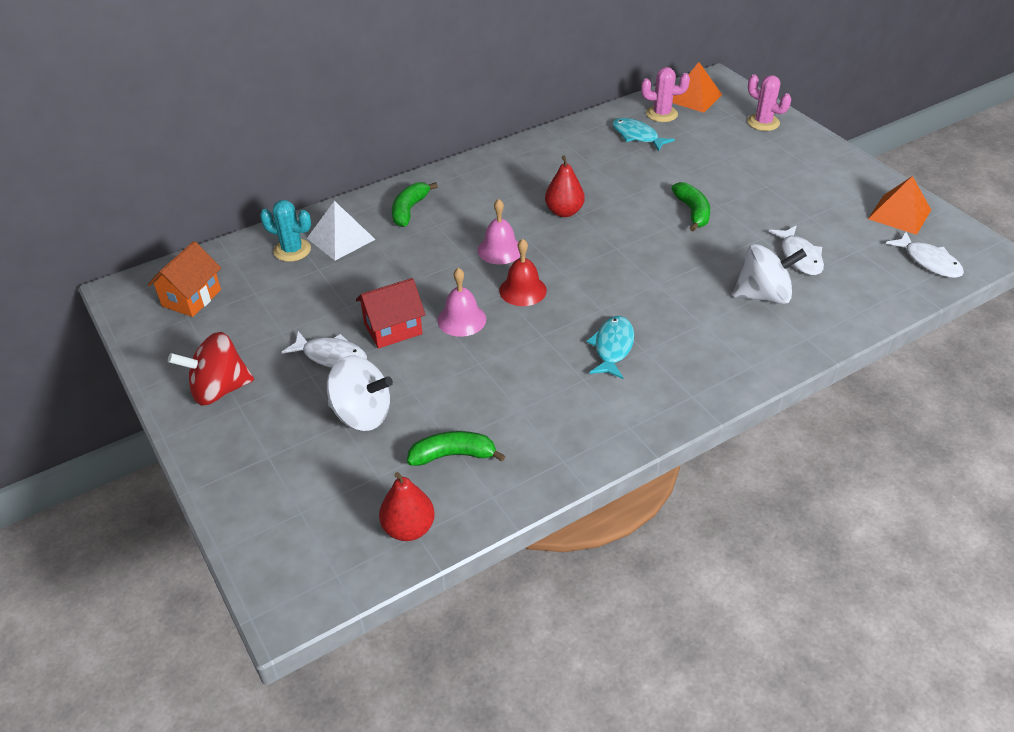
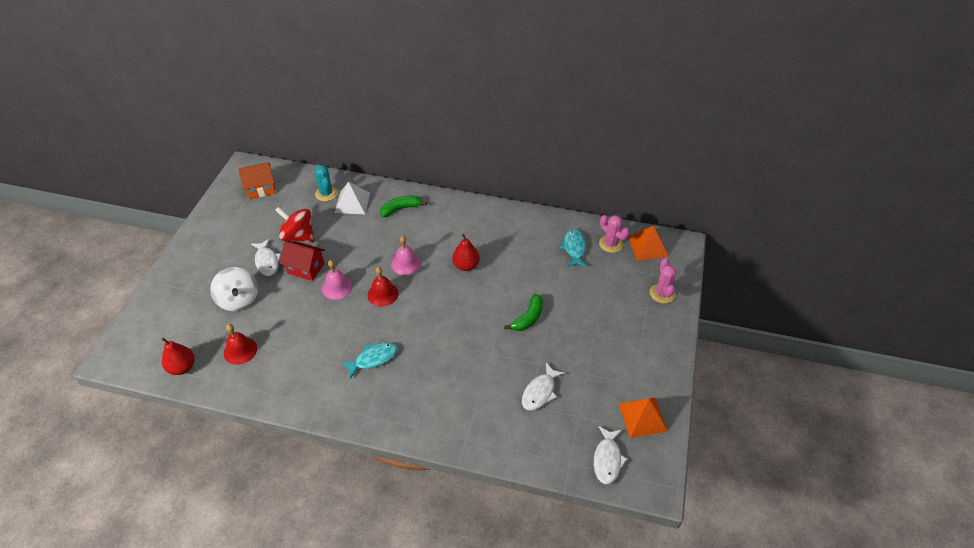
camera: 45 degrees right, 5 degrees up
red spinning top [168,332,254,405] -> red spinning top moved to [275,206,314,242]
green banana [407,431,505,466] -> red bell [224,324,257,365]
white spinning top [733,244,807,304] -> none

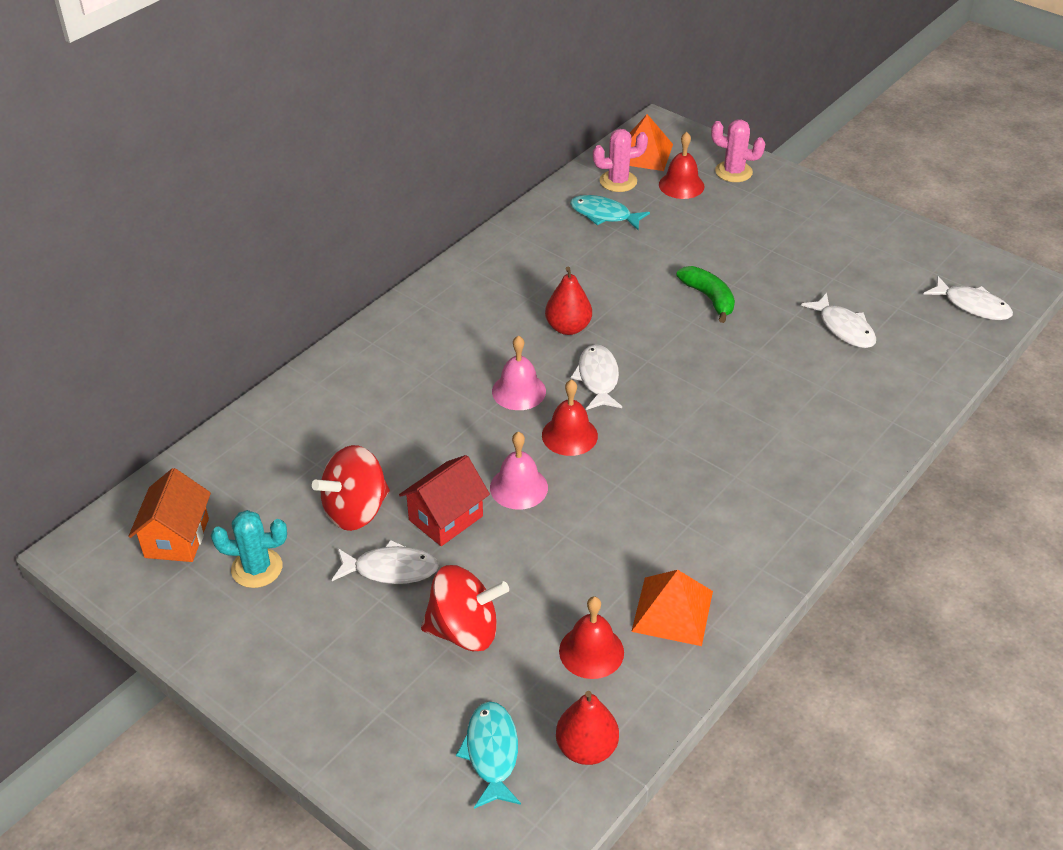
camera: 65 degrees left, 5 degrees down
white spinning top [210,267,258,311] -> red spinning top [421,565,509,651]
turquoise cactus [315,165,338,201] -> turquoise cactus moved to [211,510,287,588]
white pyramid [335,182,370,214] -> none
turquoise fish [341,342,398,379] -> turquoise fish moved to [456,701,521,809]
green banana [380,196,427,217] -> none
orange pyramid [619,398,668,438] -> orange pyramid moved to [631,570,713,646]
none -> white fish [571,344,622,410]
none -> red bell [659,132,705,199]

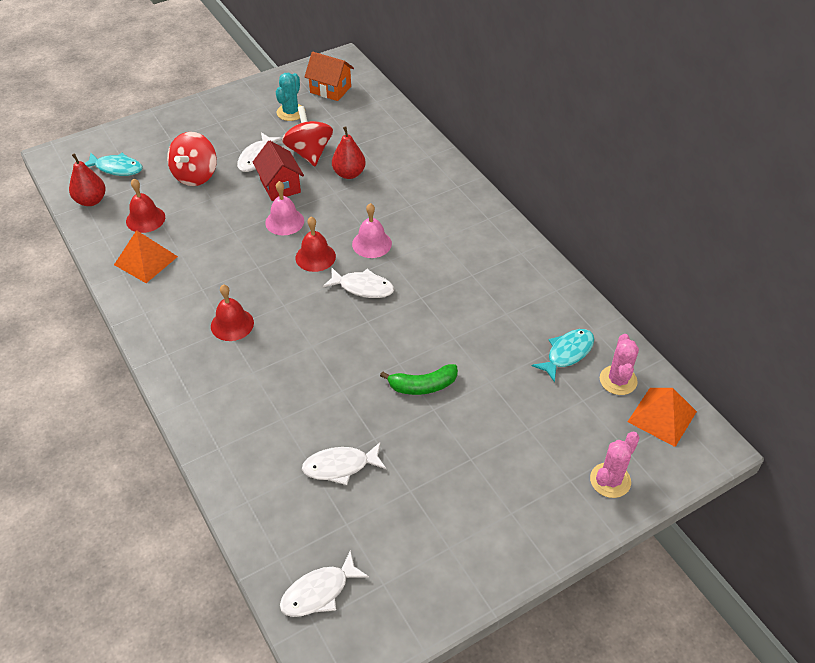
camera: 110 degrees right, 5 degrees up
red pear [545,266,592,335] -> red pear moved to [332,126,366,179]
red bell [659,132,705,199] -> red bell moved to [211,284,254,341]

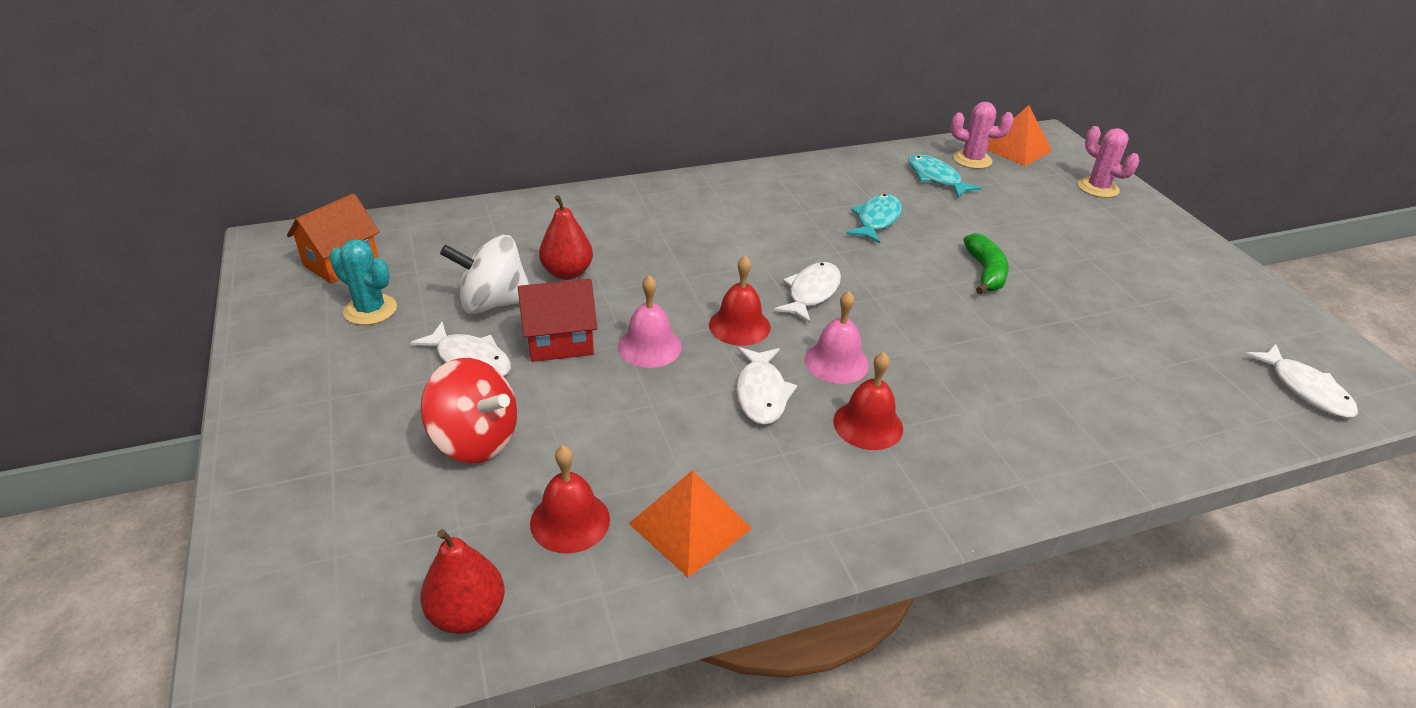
camera: 80 degrees left, 10 degrees down
turquoise fish [84,153,143,176] -> turquoise fish moved to [846,194,902,244]
red spinning top [282,106,333,166] -> white spinning top [440,235,530,314]
white fish [302,442,386,485] -> white fish moved to [736,347,797,425]
pink bell [352,203,392,258] -> pink bell moved to [805,291,869,384]

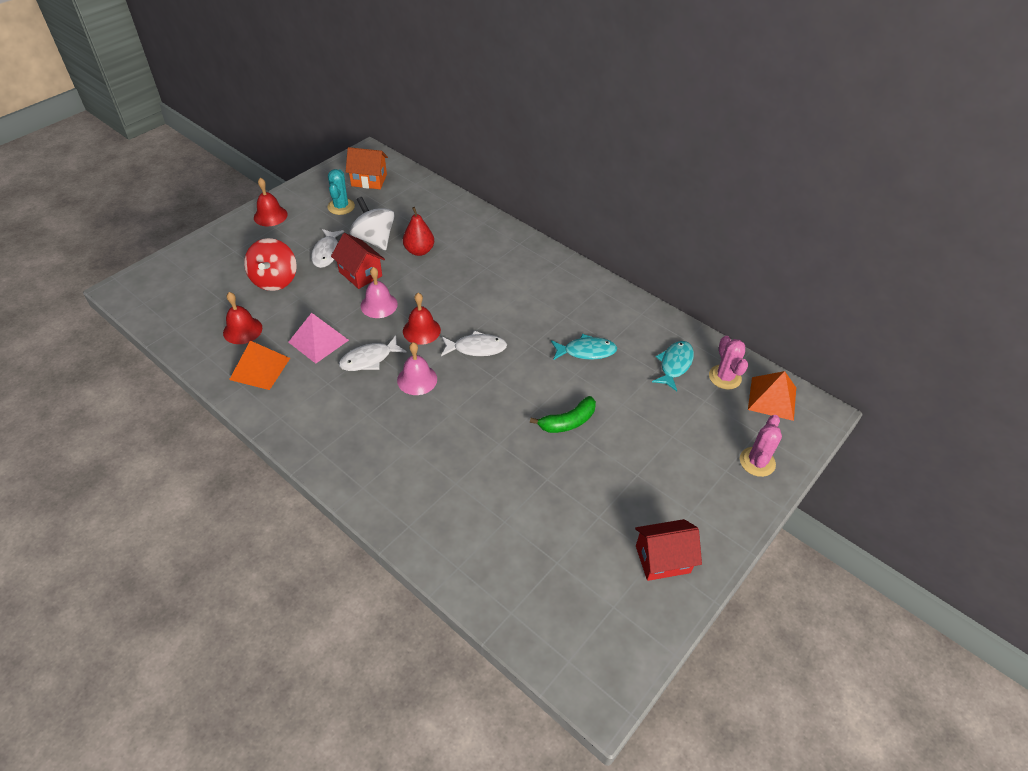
camera: 60 degrees right, 10 degrees up
red pear [420,529,505,634] -> none
red bell [833,352,903,450] -> red bell moved to [254,178,288,226]
white fish [1245,344,1358,418] -> none
none -> pink pyramid [288,313,349,364]
none -> red house [635,519,702,581]

